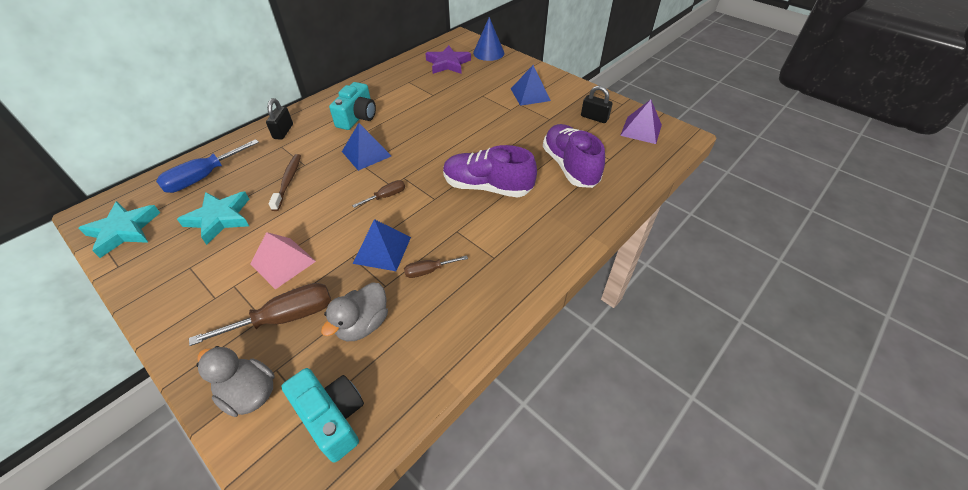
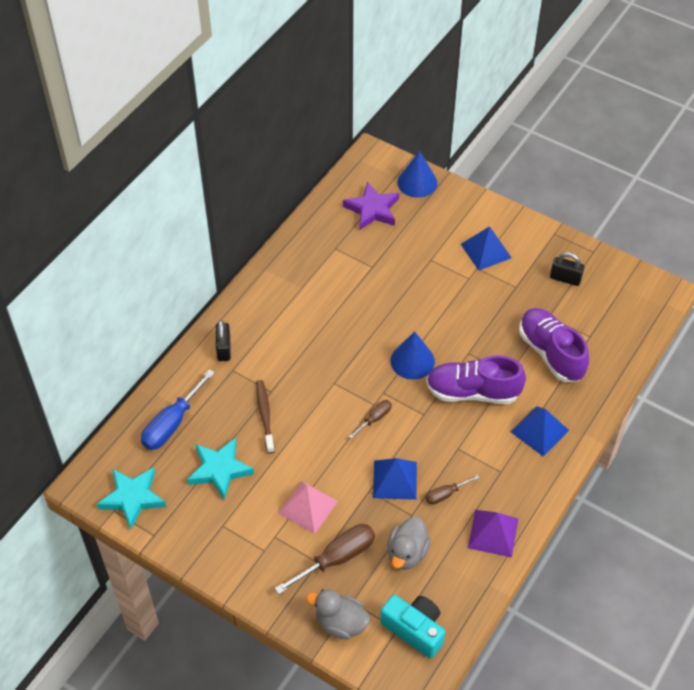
camera: 10 degrees left, 5 degrees up
turquoise camera [329,82,376,130] -> none
blue pyramid [342,123,391,171] -> blue pyramid moved to [511,406,569,457]
purple pyramid [620,100,662,144] -> purple pyramid moved to [468,510,518,557]
none -> blue cone [390,332,435,379]

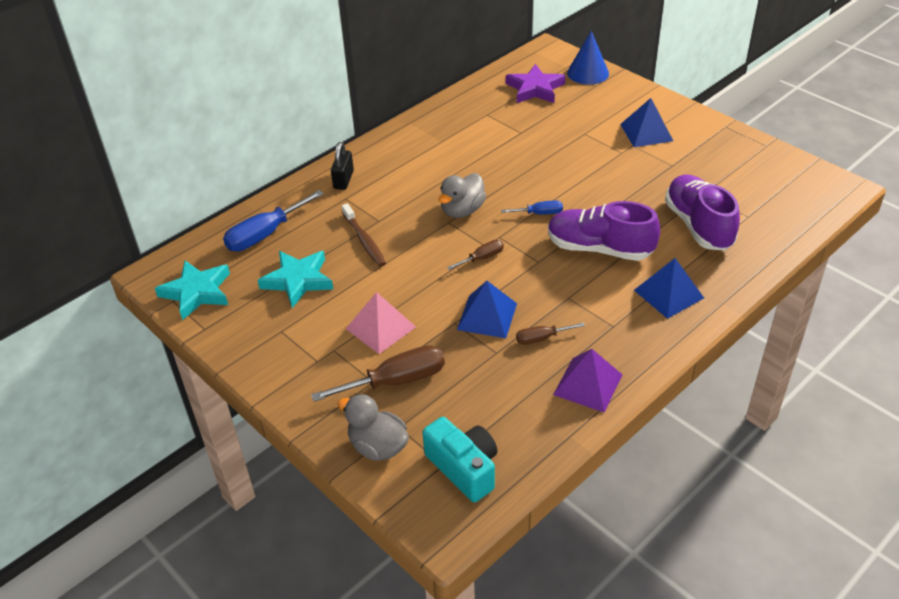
camera: 15 degrees right, 10 degrees down
brown toothbrush [256,380,275,453] -> brown toothbrush turned 150 degrees clockwise [342,203,386,267]
grey duck [387,517,431,570] -> grey duck moved to [438,173,486,218]
blue cone [390,332,435,379] -> blue screwdriver [501,200,563,214]
black padlock [550,252,585,286] -> none

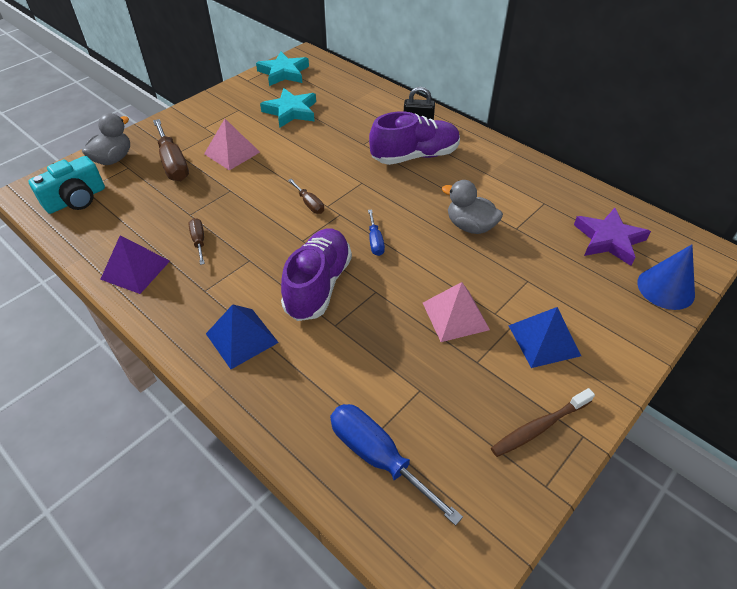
camera: 85 degrees right, 5 degrees up
blue screwdriver [223,190,324,251] -> blue screwdriver moved to [330,404,463,526]
brown toothbrush [342,203,386,267] -> brown toothbrush moved to [491,388,595,457]
grey duck [438,173,486,218] -> grey duck moved to [442,180,503,234]
blue pyramid [457,281,517,338] -> none
purple shoe [665,174,740,250] -> purple shoe moved to [369,111,460,165]
none -> pink pyramid [423,282,490,342]

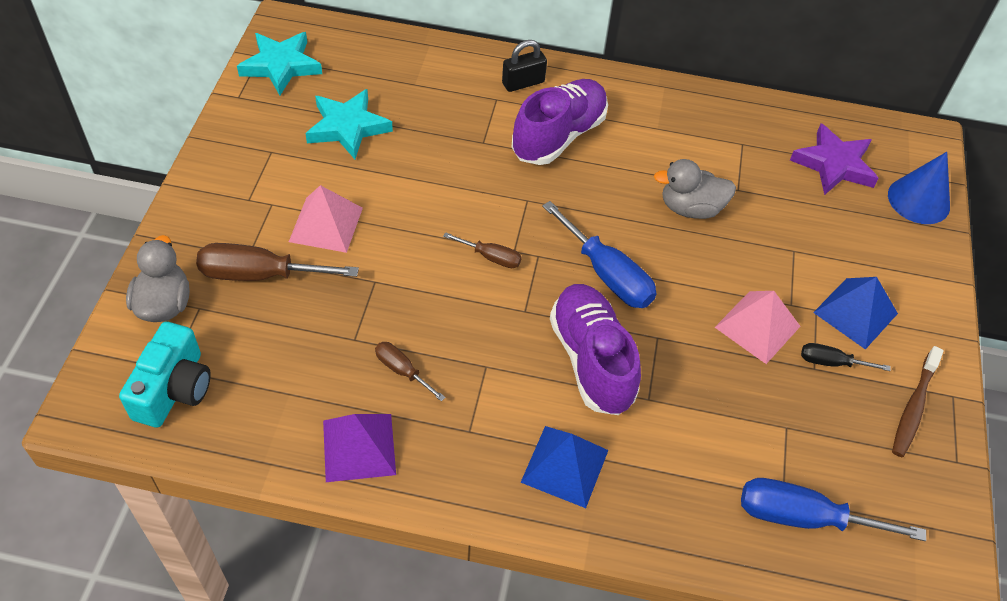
camera: 35 degrees left, 5 degrees up
brown screwdriver [153,119,189,181] -> brown screwdriver turned 150 degrees clockwise [196,243,359,281]
blue screwdriver [368,210,385,256] -> blue screwdriver [542,201,656,308], size x1.86
none -> black screwdriver [801,343,891,371]

